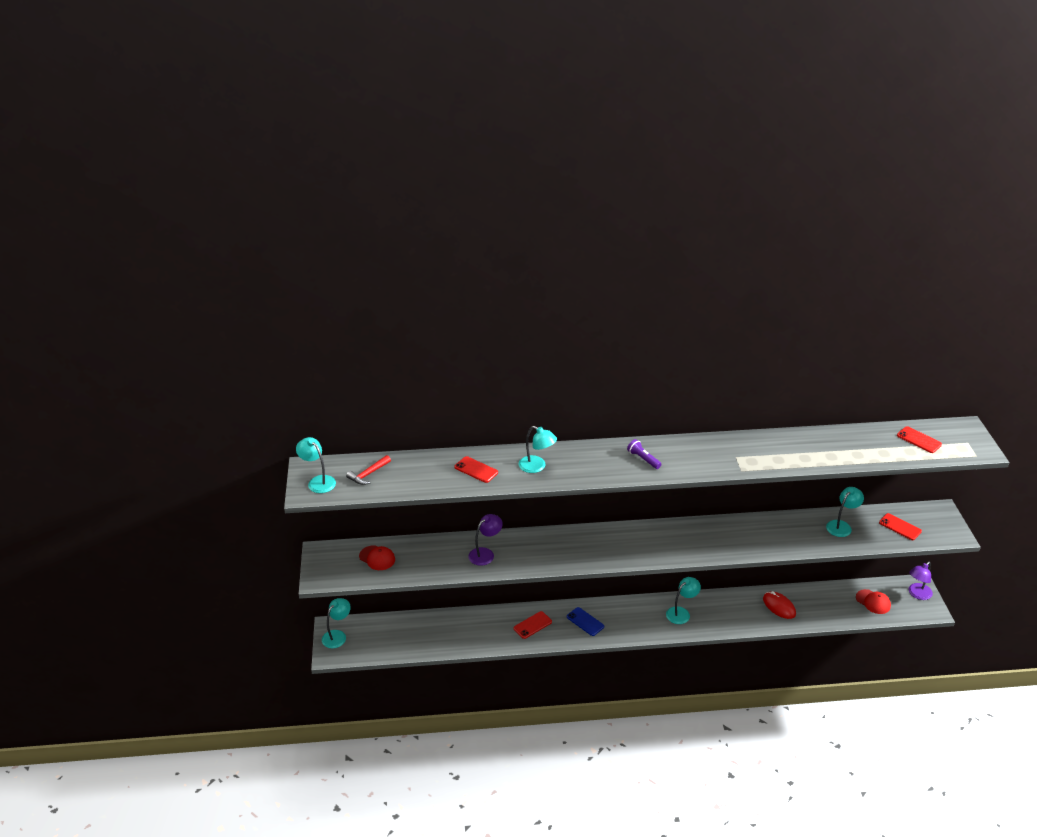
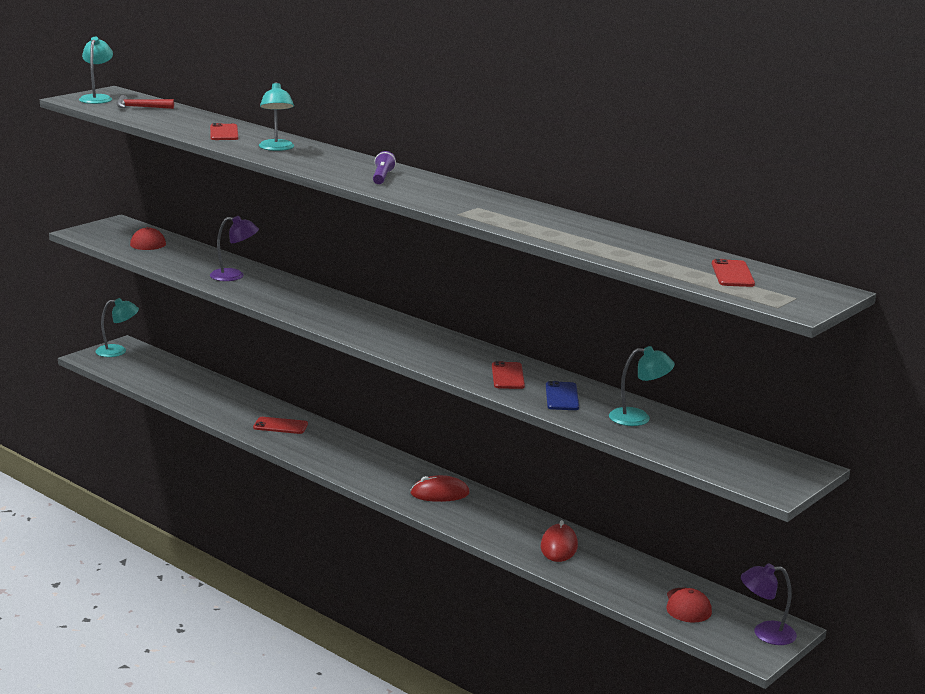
camera: 45 degrees right, 15 degrees down
blue phone [567,607,604,636] -> blue phone moved to [546,381,579,410]
turquoise lamp [666,577,701,624] -> red mouse [410,475,470,502]
red phone [879,513,922,540] -> red phone moved to [492,361,525,389]

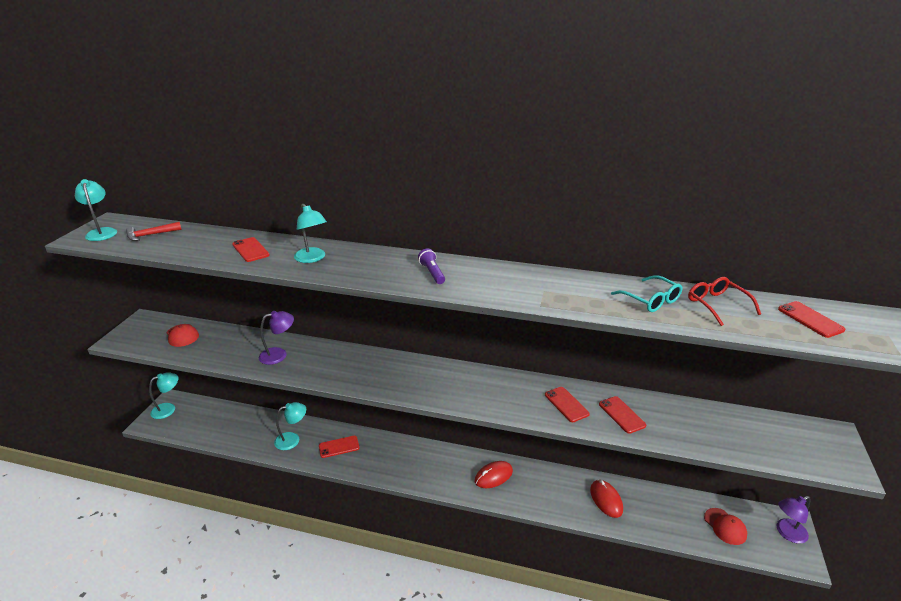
camera: 25 degrees left, 10 degrees up
blue phone [546,381,579,410] -> red phone [599,396,646,434]
turquoise lamp [609,346,675,426] -> turquoise lamp moved to [274,402,306,450]
none -> turquoise glasses [611,275,682,312]
none -> red glasses [688,277,761,326]

